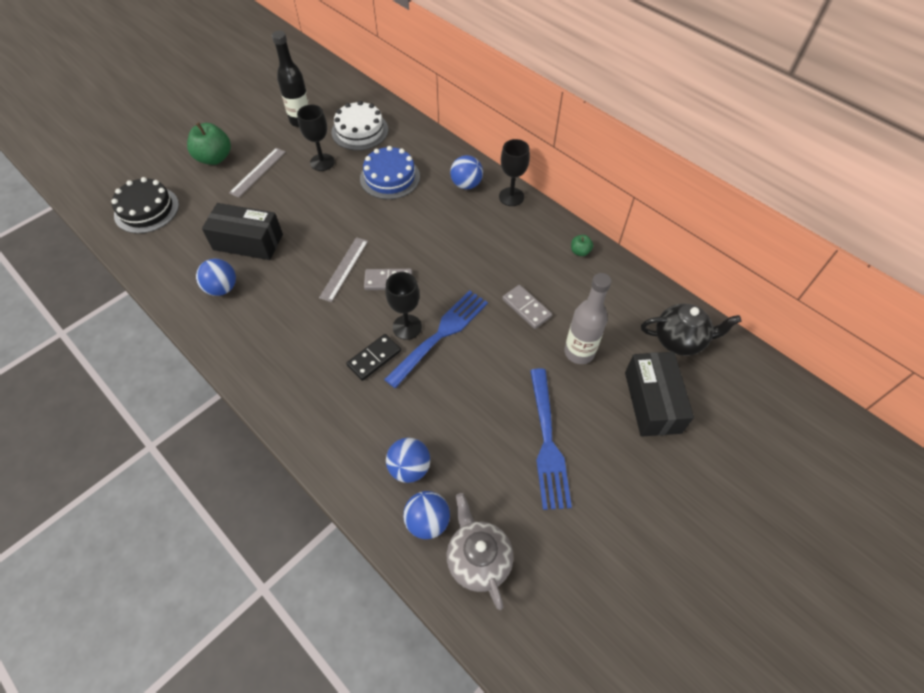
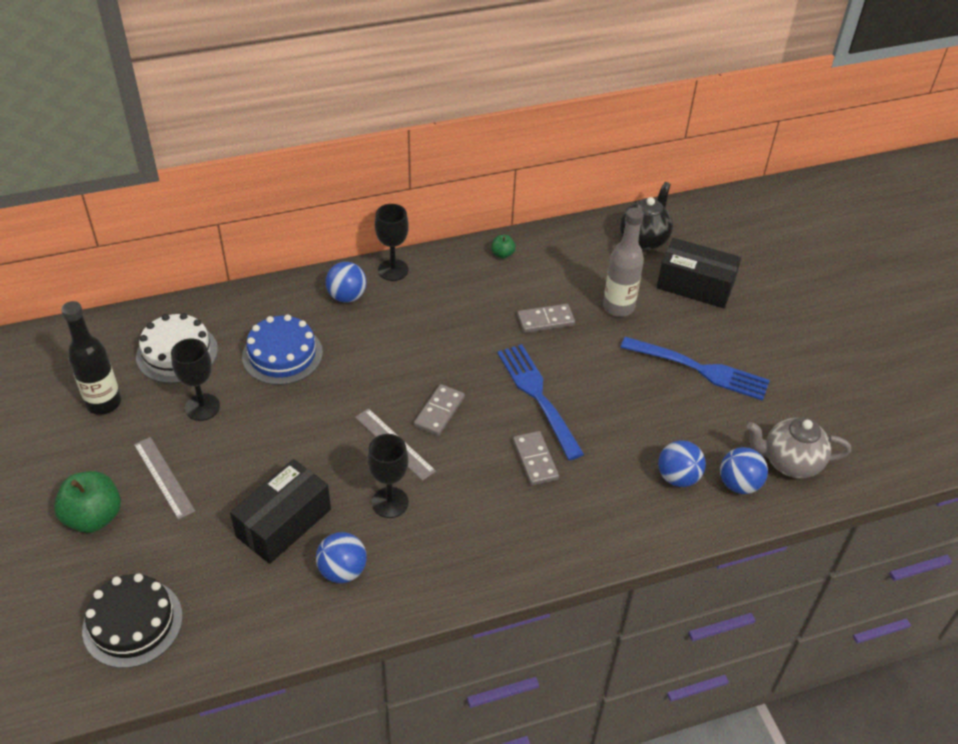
camera: 65 degrees left, 10 degrees down
black domino [346,334,401,381] -> grey domino [513,431,559,486]
black goblet [385,272,422,340] -> black goblet moved to [367,434,409,518]

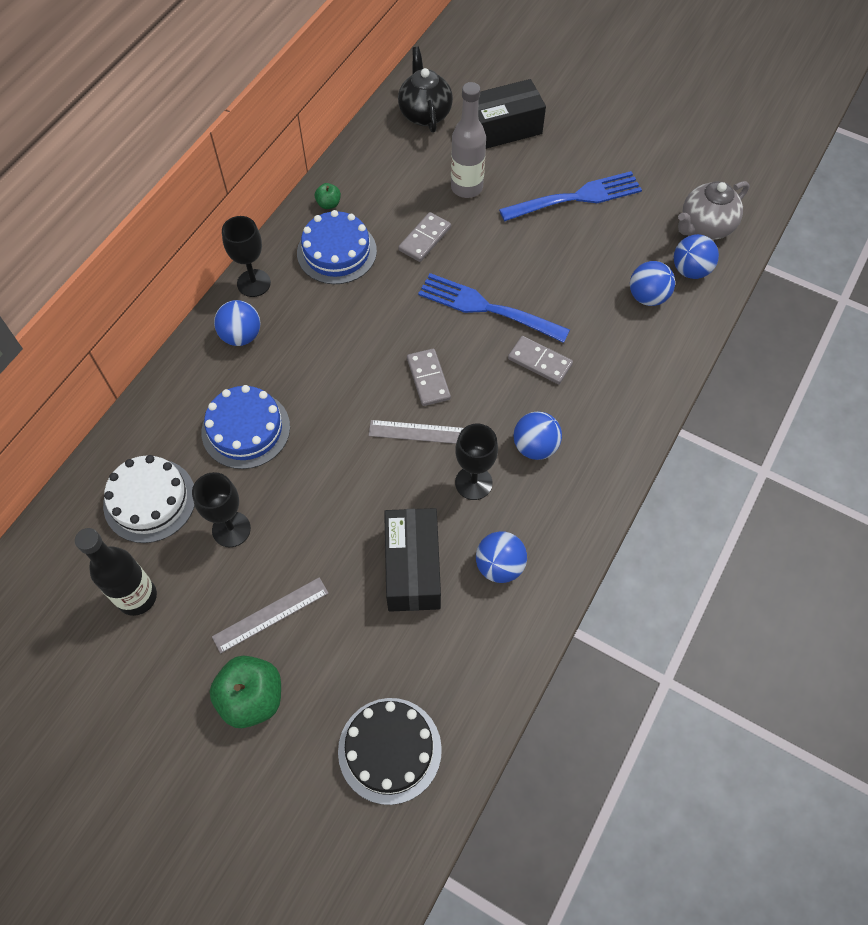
camera: 40 degrees left, 15 degrees up
grey ruler [134,437,195,520] -> grey ruler turned 45 degrees counterclockwise [212,577,329,654]
none -> blue cake [297,210,377,284]
none -> blue ball [513,411,562,460]

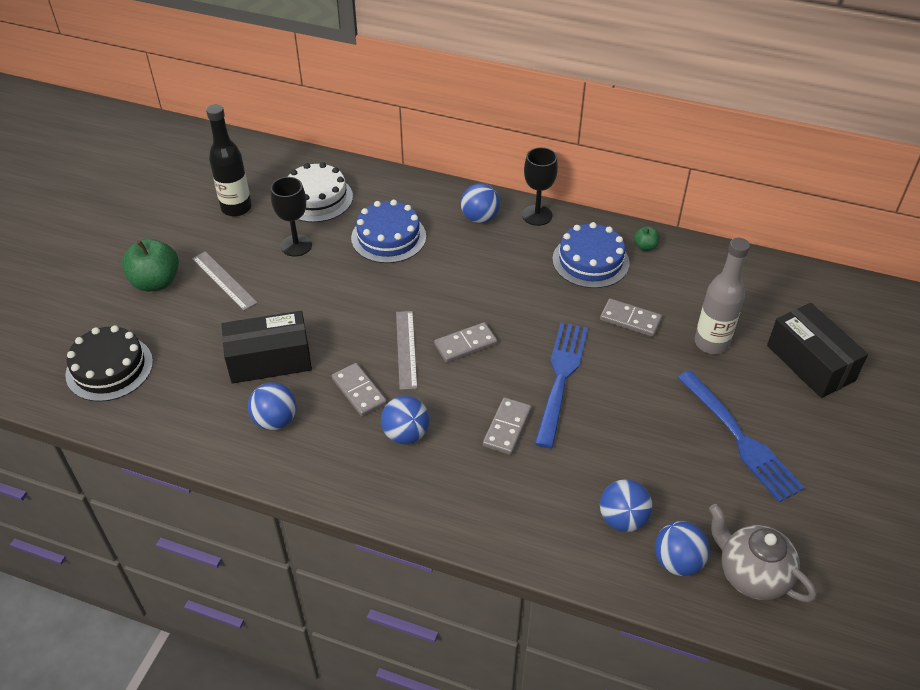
camera: 80 degrees right, 15 degrees down
black teapot [398,47,453,132] -> none
black goblet [455,424,498,500] -> grey domino [332,363,387,417]

